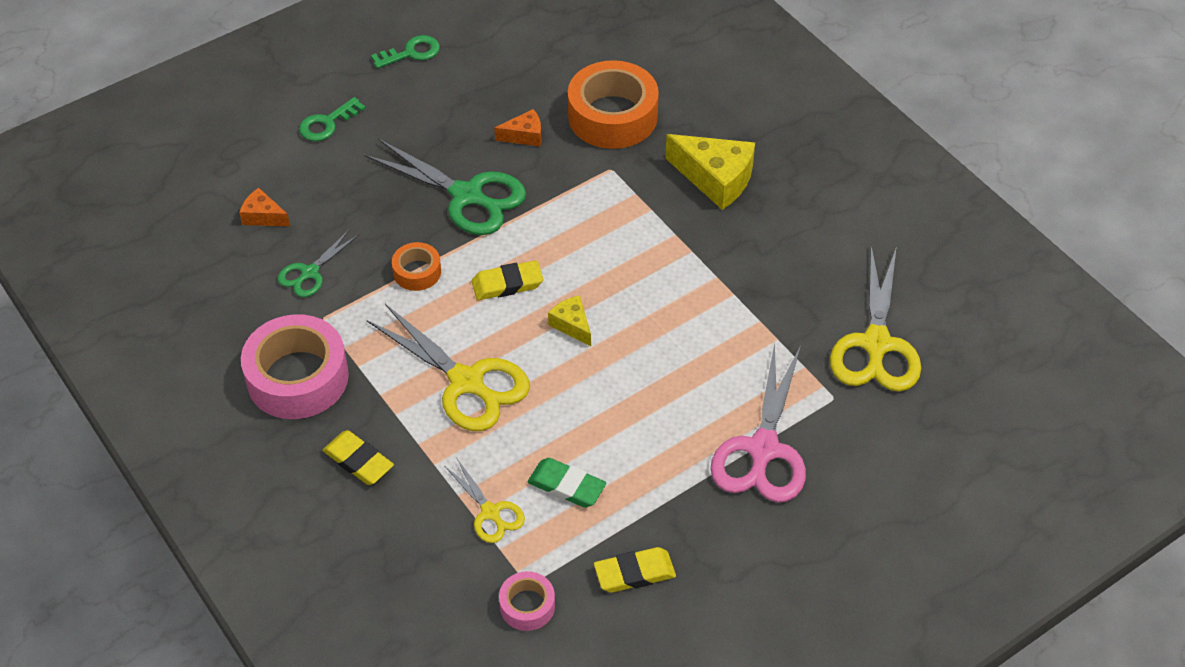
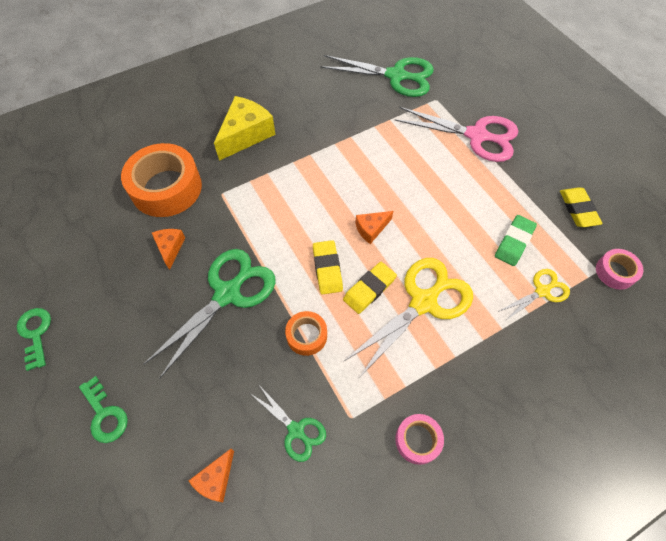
camera: 85 degrees left, 10 degrees up
pink tape [241,314,349,419] -> pink tape [395,414,444,465], size x0.50
yellow eraser [322,430,394,485] -> yellow eraser moved to [343,262,397,314]
yellow cheese [548,295,591,346] -> orange cheese [355,211,393,244]
yellow scissors [830,246,921,392] -> green scissors [320,55,434,97]

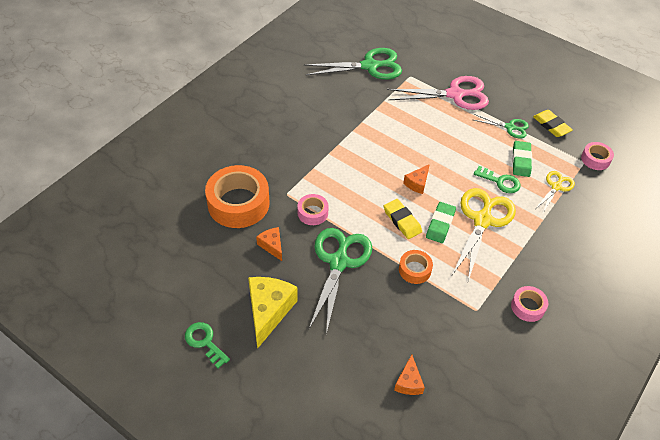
camera: 25 degrees left, 10 degrees down
green key [79,376,128,443] -> green key moved to [474,166,521,193]
yellow cheese [214,96,275,161] -> yellow cheese moved to [248,277,298,349]
green scissors [251,385,326,462] -> green scissors moved to [474,114,529,138]
yellow eraser [343,262,397,314] -> green eraser [426,202,456,243]
none -> pink tape [297,194,329,225]

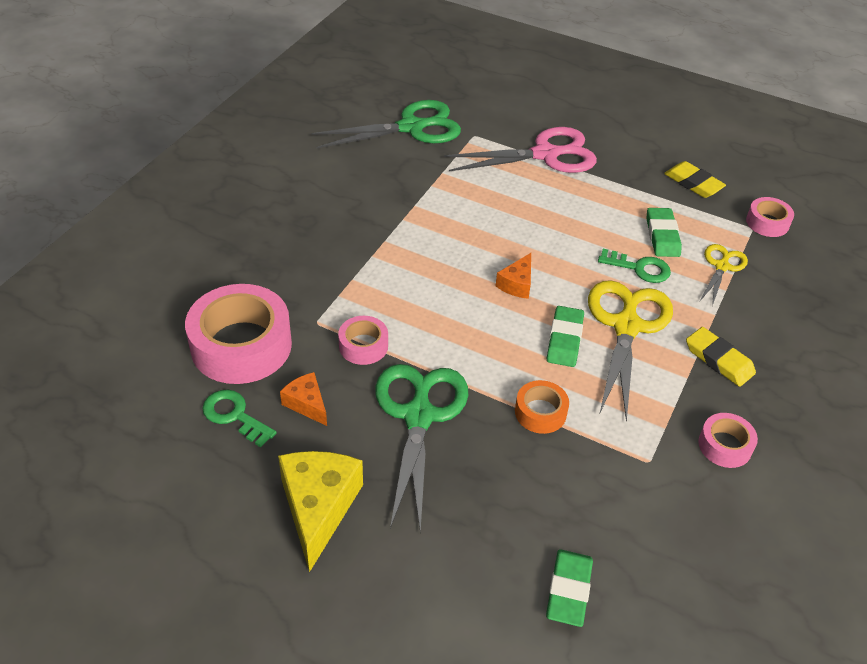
camera: 10 degrees left, 5 degrees down
green key [185,322,230,369] -> green key moved to [202,390,277,447]
orange tape [205,165,270,228] -> pink tape [185,284,292,384]
yellow eraser [384,199,422,239] -> yellow eraser moved to [686,327,756,387]
orange cheese [394,354,425,395] -> green eraser [546,549,593,627]
green scissors [474,114,529,138] -> none

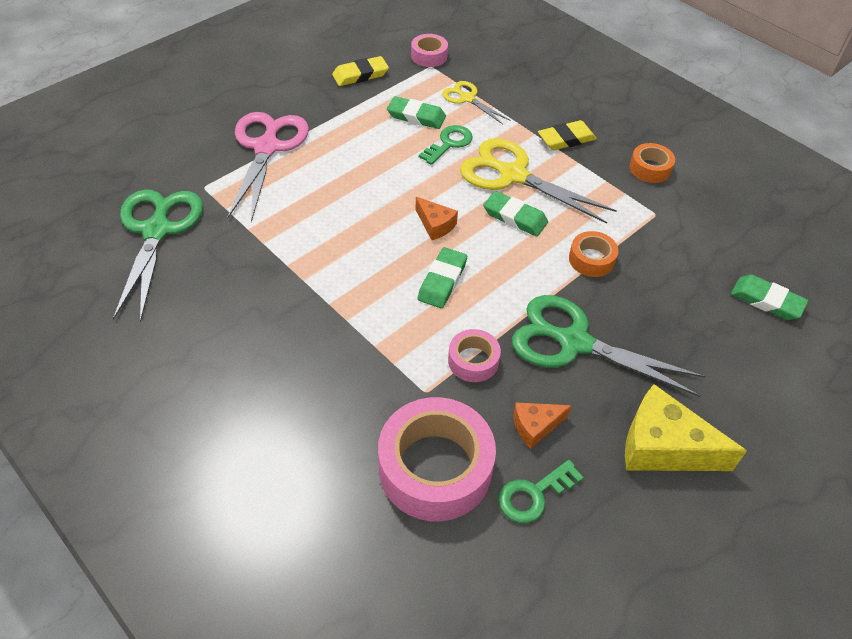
camera: 70 degrees left, 5 degrees up
pink tape [698,413,758,468] -> orange tape [629,143,675,183]
none -> green eraser [418,247,467,308]

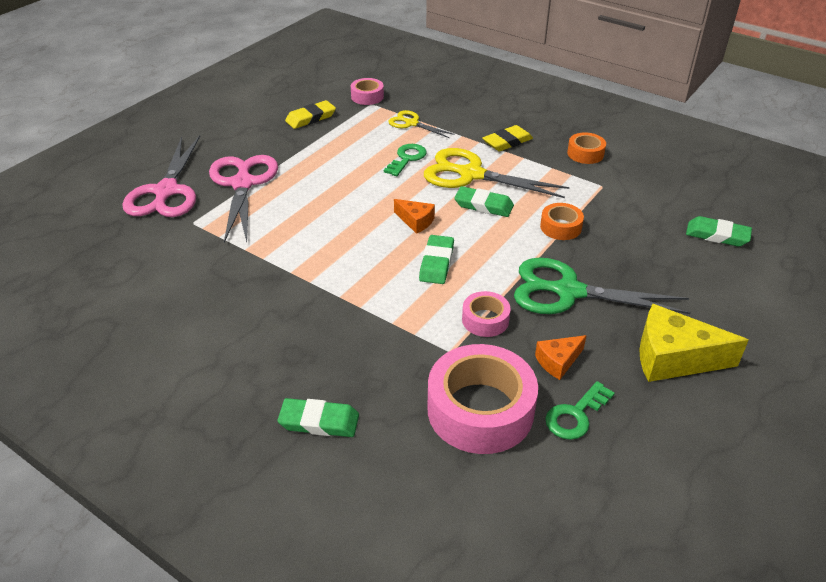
camera: 10 degrees left, 10 degrees down
green scissors [113,190,203,322] -> none
green eraser [387,96,446,129] -> green eraser moved to [277,398,359,437]
none -> pink scissors [122,136,200,217]

